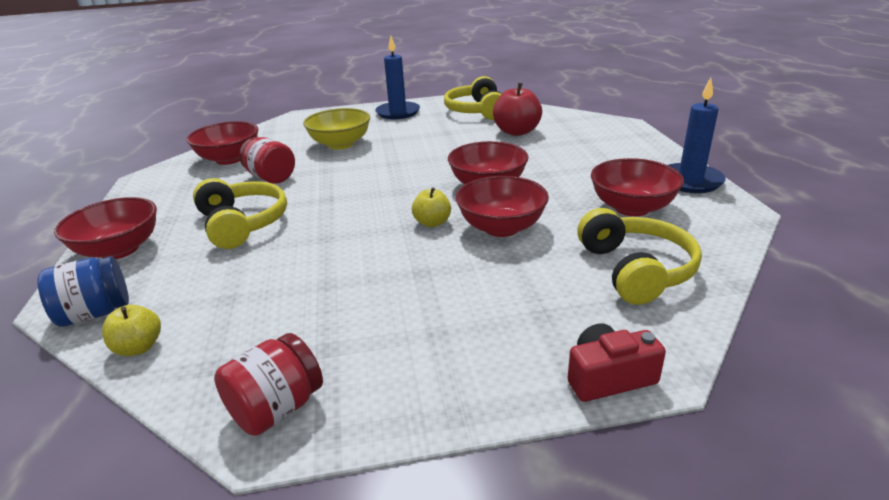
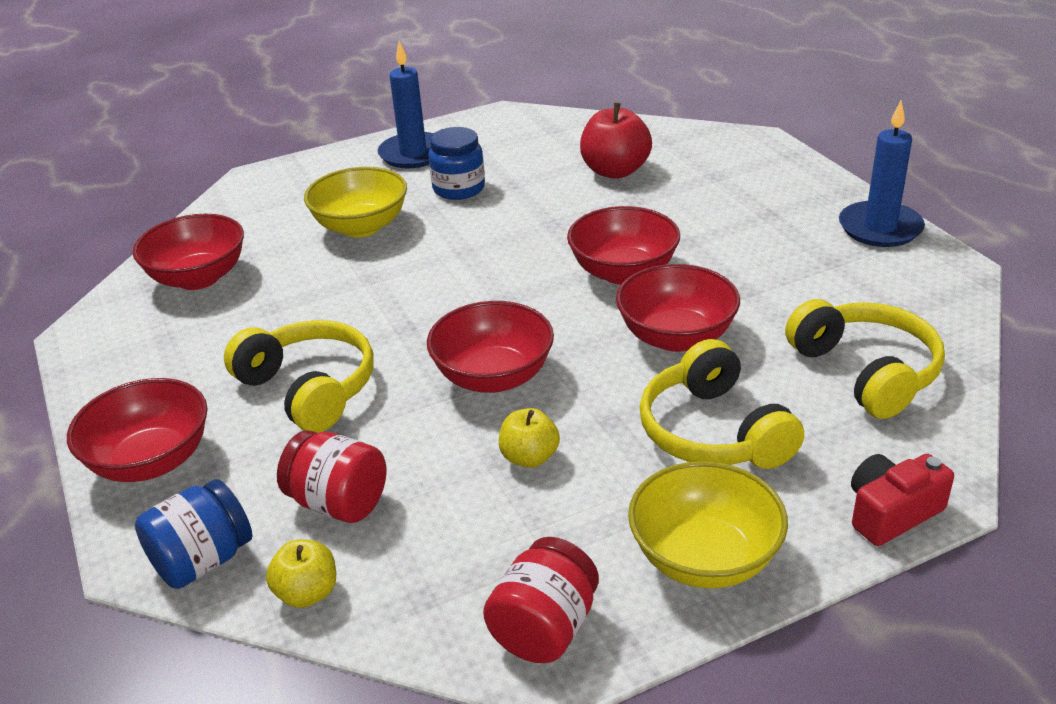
camera: 15 degrees left, 5 degrees up
red jar [239,137,295,184] -> red jar moved to [277,430,386,523]
yellow apple [412,187,451,227] -> yellow apple moved to [499,408,560,468]
yellow headphones [444,76,501,120] -> yellow headphones moved to [640,339,804,469]
red bowl [591,158,684,216] -> red bowl moved to [427,301,554,393]
none -> blue jar [428,127,485,200]
none -> yellow bowl [628,461,788,589]

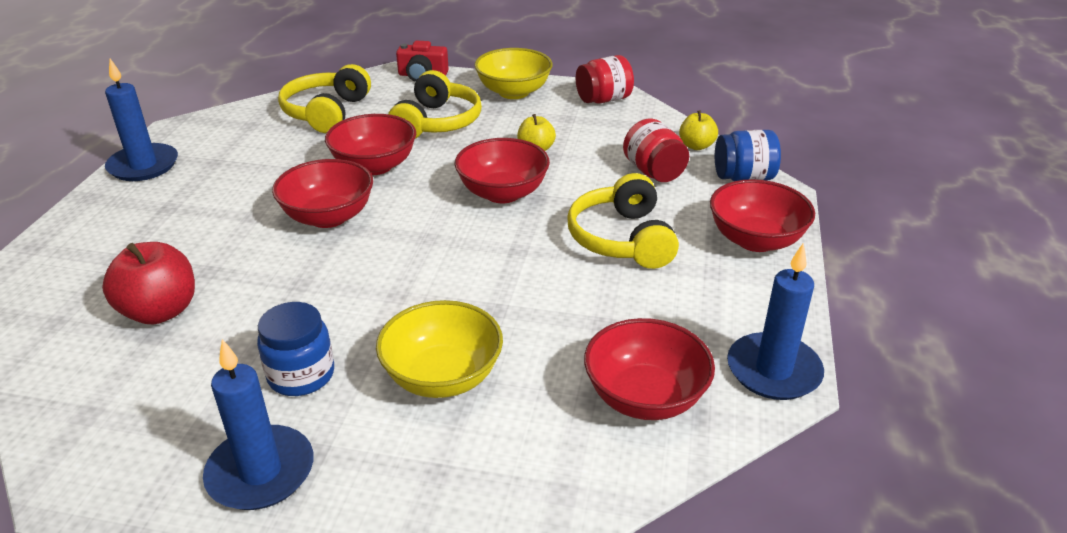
camera: 145 degrees left, 0 degrees up
none -> blue candle [727,243,824,400]

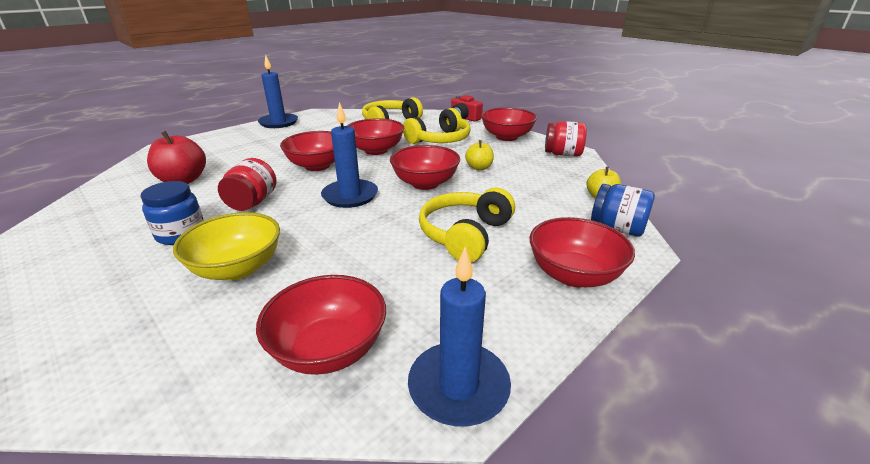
camera: 35 degrees right, 5 degrees down
blue candle [203,339,313,510] -> blue candle moved to [321,102,378,208]
yellow bowl [474,48,553,99] -> red bowl [481,108,537,141]
red jar [623,118,689,182] -> red jar moved to [218,158,277,211]

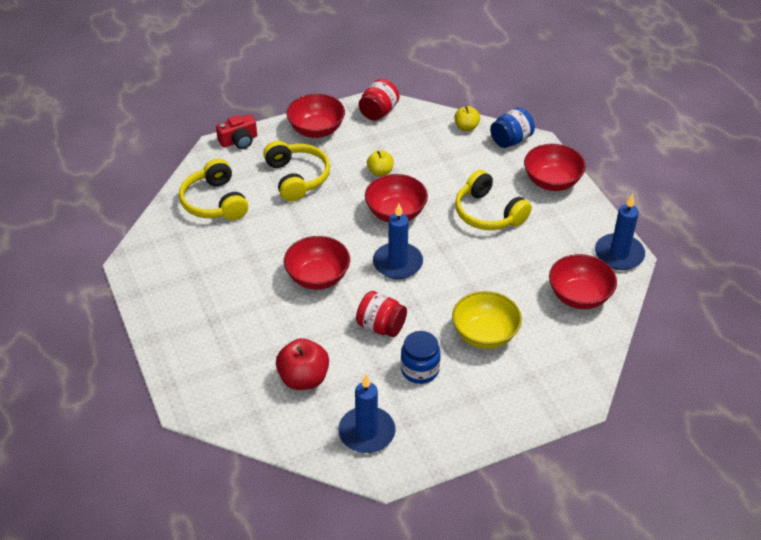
camera: 70 degrees left, 15 degrees up
blue candle [258,55,298,128] -> blue candle moved to [338,374,396,453]
red bowl [347,118,404,155] -> none

